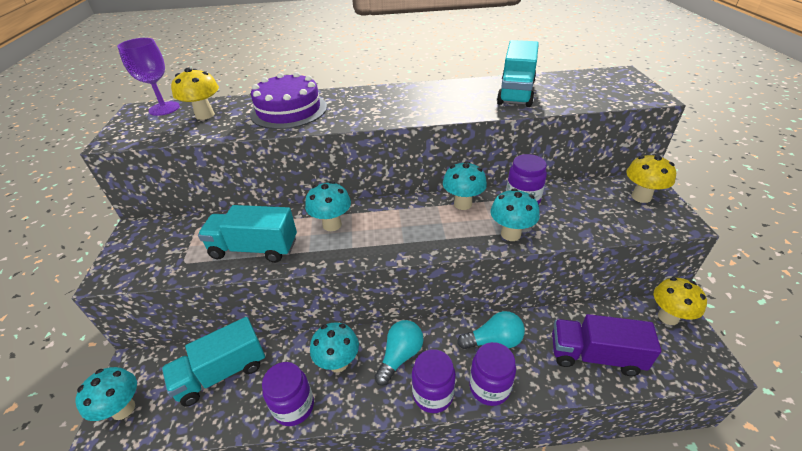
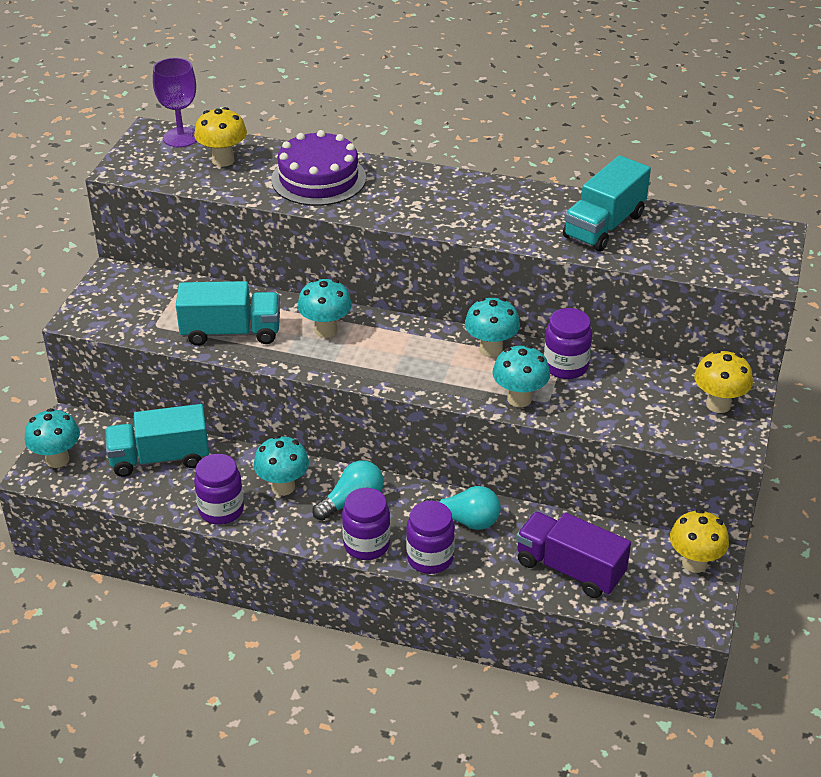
camera: 20 degrees right, 0 degrees up
turquoise truck [198,205,297,263] -> turquoise truck turned 150 degrees clockwise [176,281,280,346]

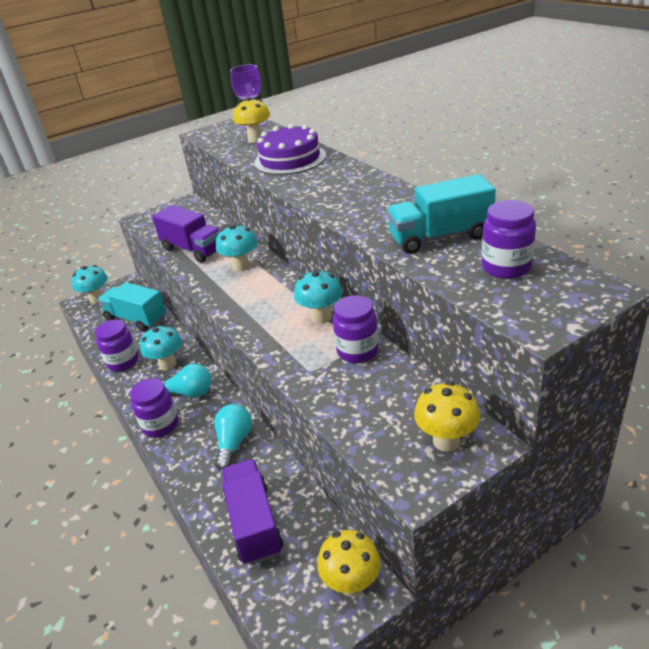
camera: 45 degrees right, 5 degrees down
turquoise truck [176,281,280,346] -> purple truck [152,205,220,263]
purple jar [406,501,455,574] -> purple jar moved to [482,200,536,279]
turquoise light bulb [423,486,501,530] -> turquoise light bulb turned 135 degrees counterclockwise [214,404,252,470]
turquoise mushroom [493,345,550,407] -> none

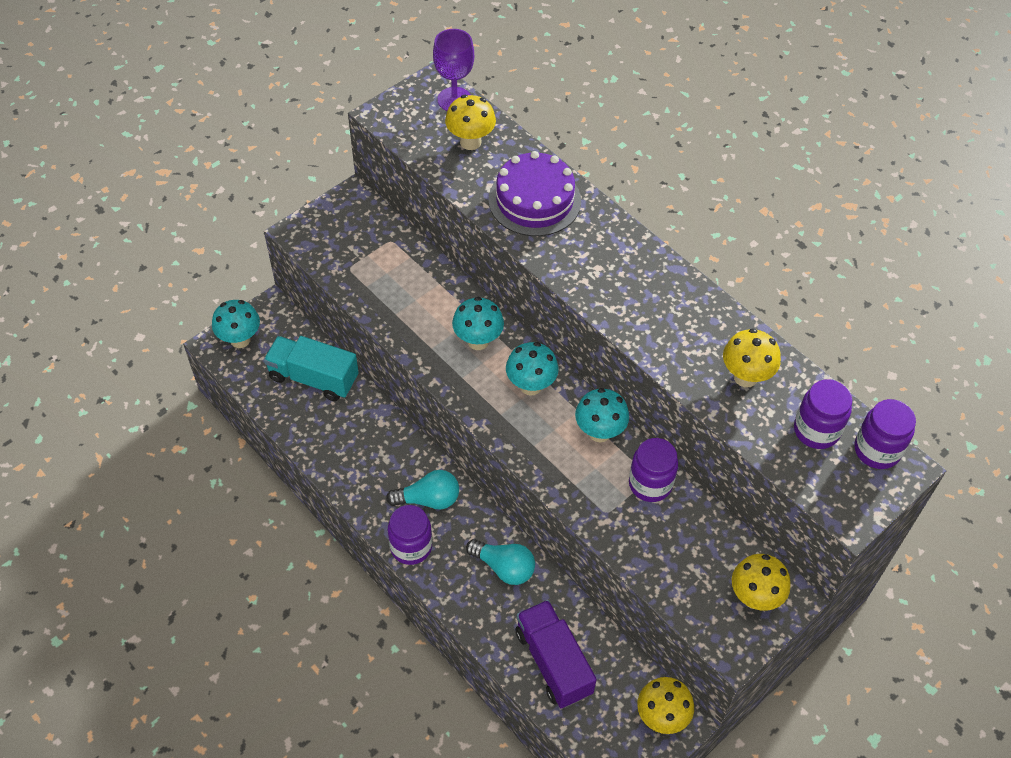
camera: 15 degrees left, 20 degrees up
purple jar [95,320,139,372] -> purple jar moved to [854,399,916,469]
turquoise mushroom [140,325,182,370] -> turquoise mushroom moved to [506,342,559,396]
purple truck [152,205,220,263] -> none
turquoise light bulb [214,404,252,470] -> turquoise light bulb turned 120 degrees clockwise [466,539,535,585]
turquoise truck [386,174,496,254] -> yellow mushroom [723,328,781,387]

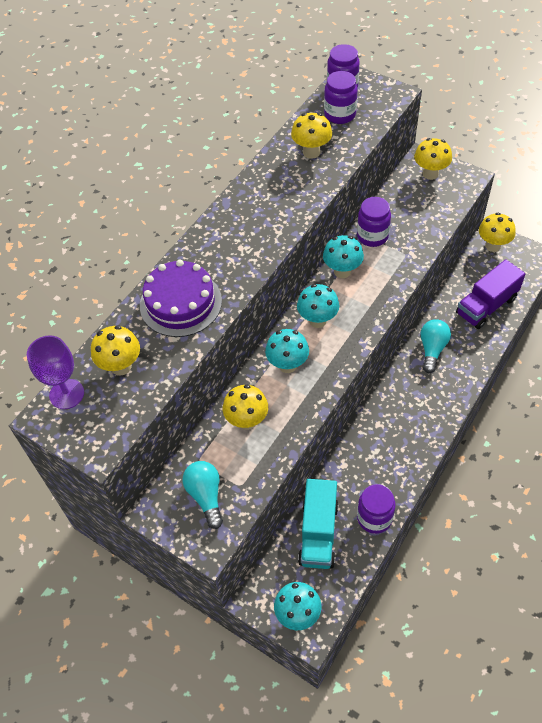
camera: 100 degrees left, 0 degrees up
turquoise light bulb [386,470,459,510] -> turquoise light bulb moved to [183,461,223,529]
purple jar [388,505,432,565] -> purple jar moved to [357,484,396,534]
none -> yellow mushroom [223,384,268,430]

